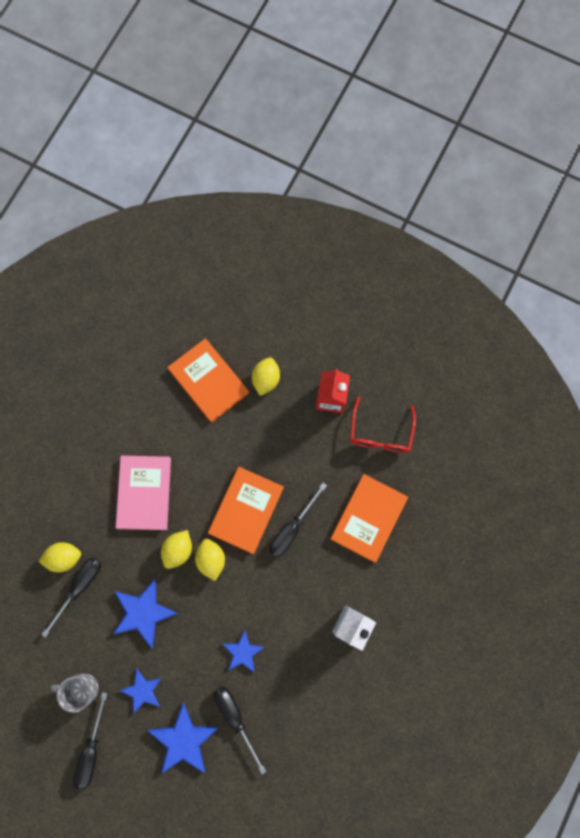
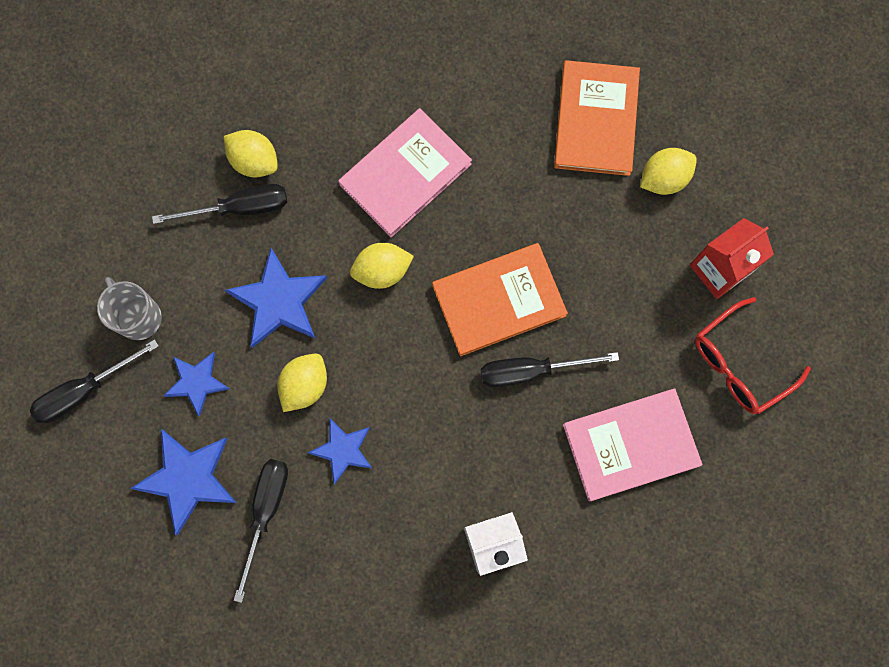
camera: 45 degrees right, 0 degrees up
yellow lemon [195,539,225,581] -> yellow lemon moved to [277,353,327,412]
orange book [330,474,408,563] -> pink book [563,388,702,501]

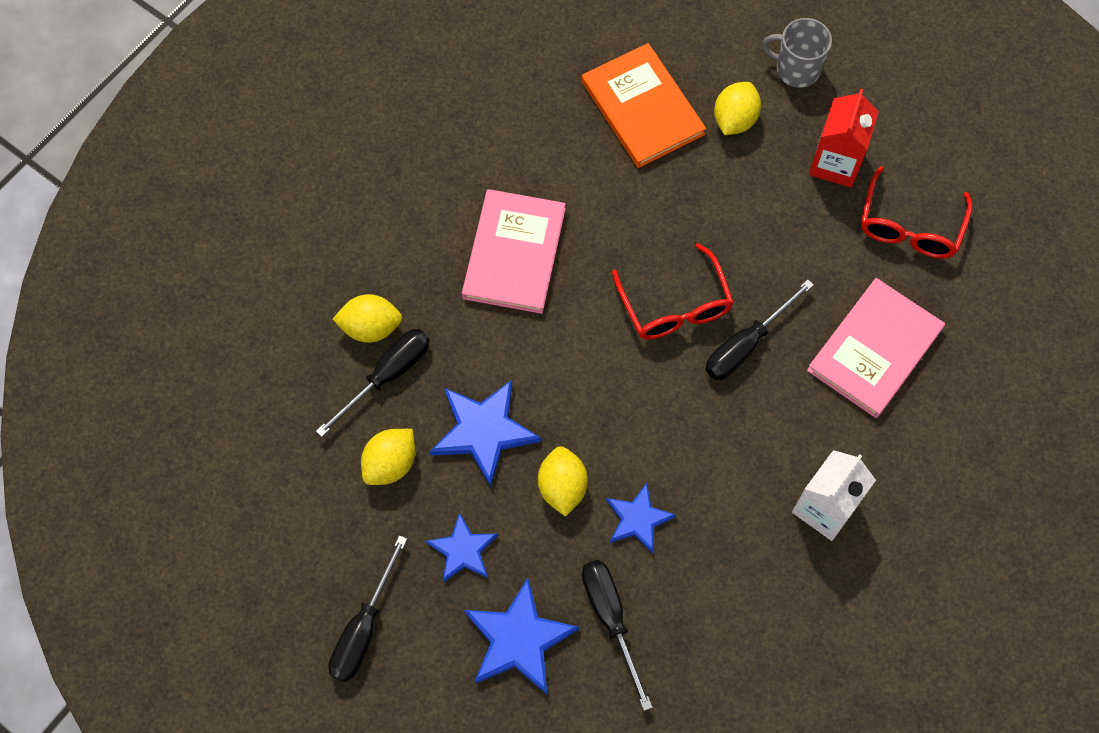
camera: 35 degrees left, 10 degrees down
grey mug [97,277,162,340] -> grey mug moved to [762,18,832,88]
yellow lemon [350,243,414,289] -> yellow lemon moved to [361,429,415,485]
orange book [432,243,568,356] -> red glasses [612,243,734,340]

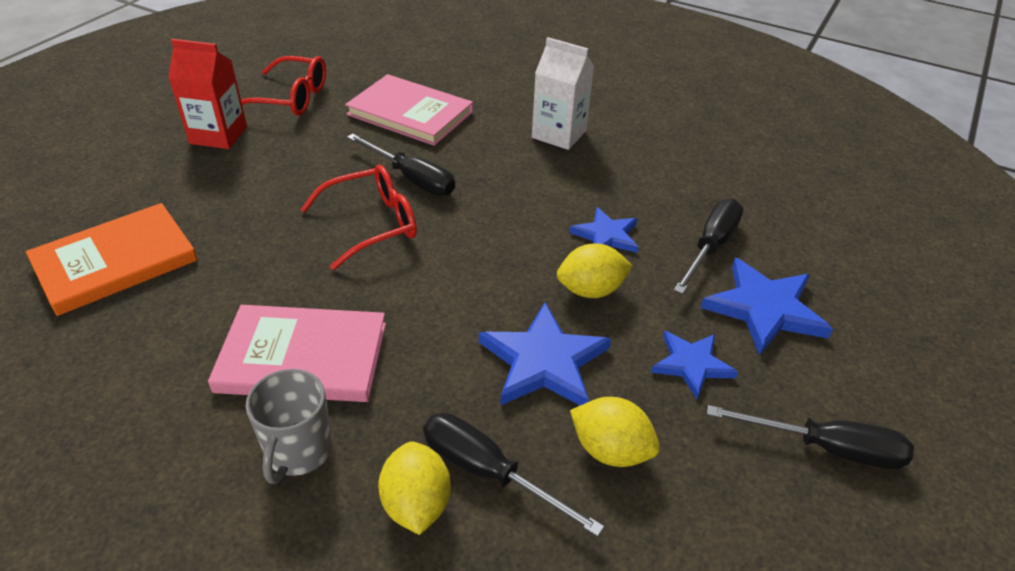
camera: 100 degrees left, 25 degrees down
black screwdriver [582,560,653,711] -> black screwdriver turned 150 degrees clockwise [674,199,744,294]
yellow lemon [714,82,761,135] -> none
grey mug [762,18,832,88] -> grey mug moved to [246,369,333,484]

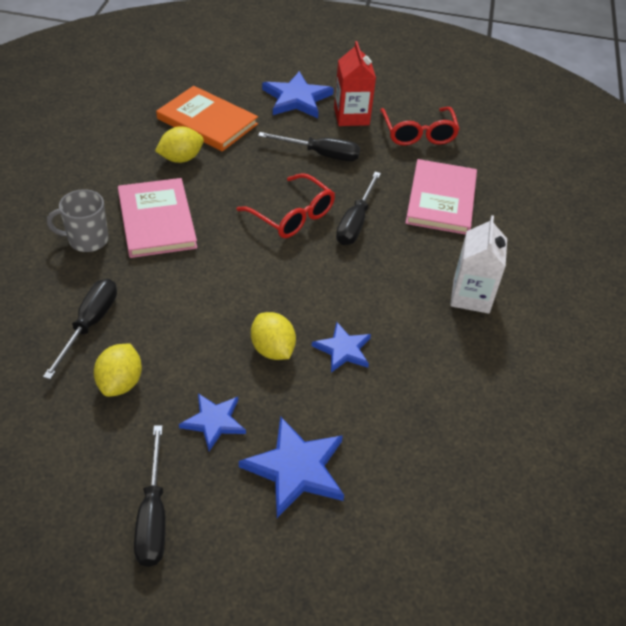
camera: 70 degrees right, 5 degrees up
yellow lemon [378,442,451,535] -> yellow lemon moved to [155,126,204,163]
blue star [479,302,611,406] -> blue star moved to [262,71,334,118]
black screwdriver [674,199,744,294] -> black screwdriver moved to [258,132,360,161]

